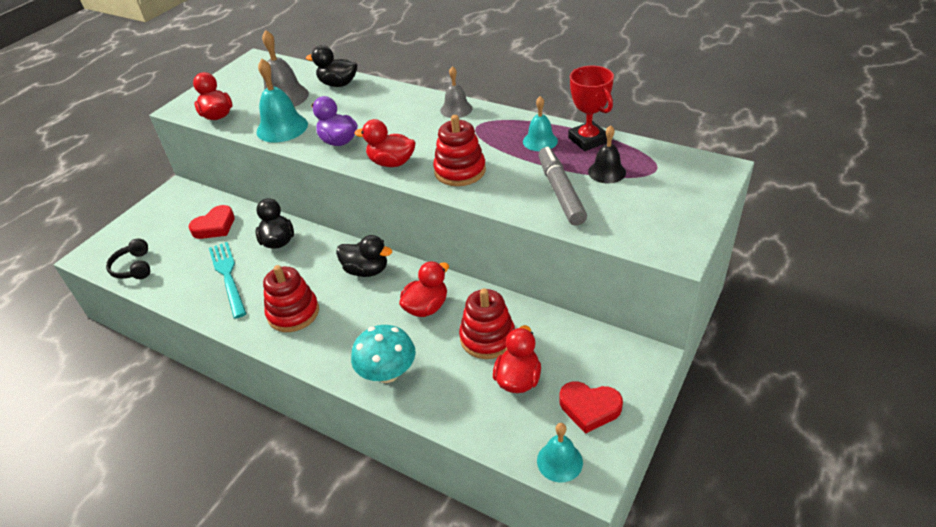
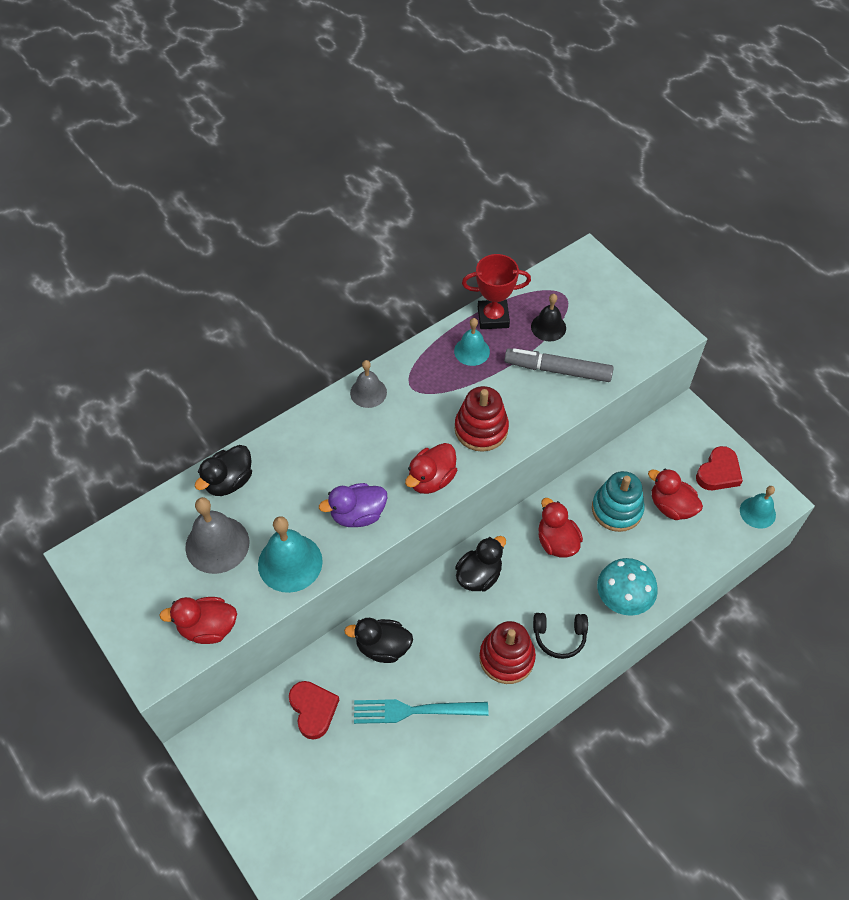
camera: 70 degrees left, 15 degrees up
black headphones [106,238,150,279] -> black headphones moved to [533,613,588,659]
red stacking toy [459,288,515,359] -> turquoise stacking toy [592,471,644,532]

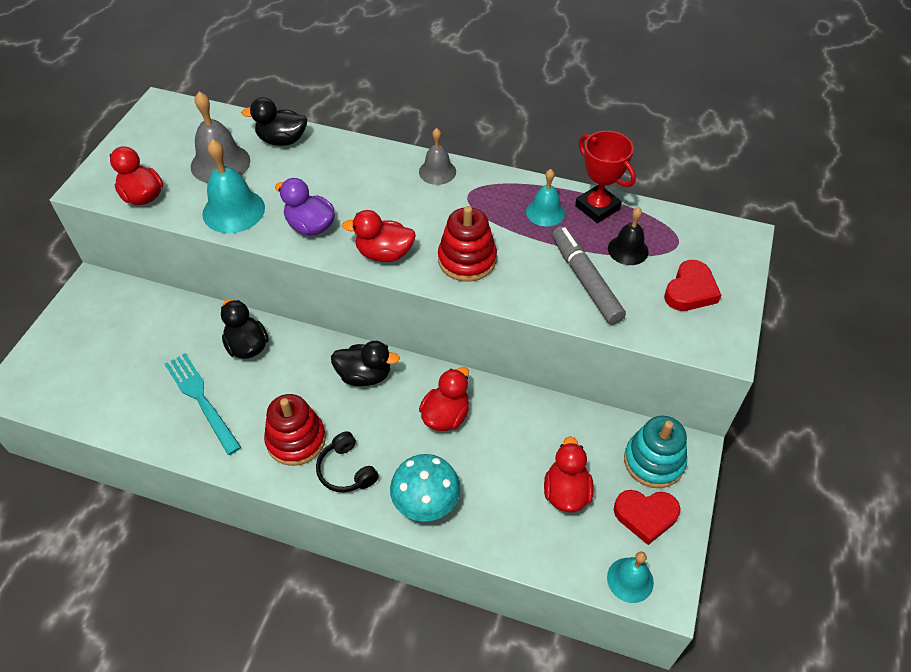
camera: 55 degrees right, 5 degrees down
red heart [289,681,339,740] -> red heart moved to [664,260,721,311]
turquoise stacking toy [592,471,644,532] -> turquoise stacking toy moved to [624,416,687,488]

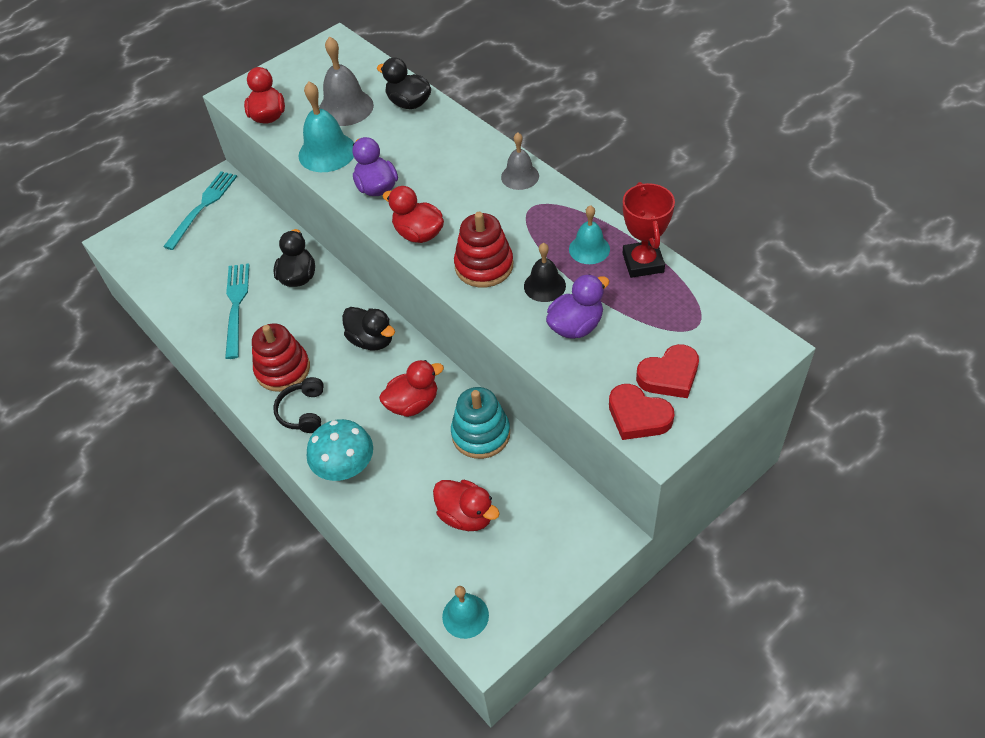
camera: 35 degrees right, 0 degrees up
red duck [544,436,594,513] -> red duck turned 90 degrees clockwise [433,480,500,531]
grey marker [552,226,626,325] -> purple duck [546,274,609,339]
black bell [608,207,649,265] -> black bell moved to [524,243,566,302]
red heart [614,490,681,545] -> red heart moved to [609,384,675,440]
turquoise stacking toy [624,416,687,488] -> turquoise stacking toy moved to [451,387,510,459]
none -> turquoise fork [163,171,237,250]

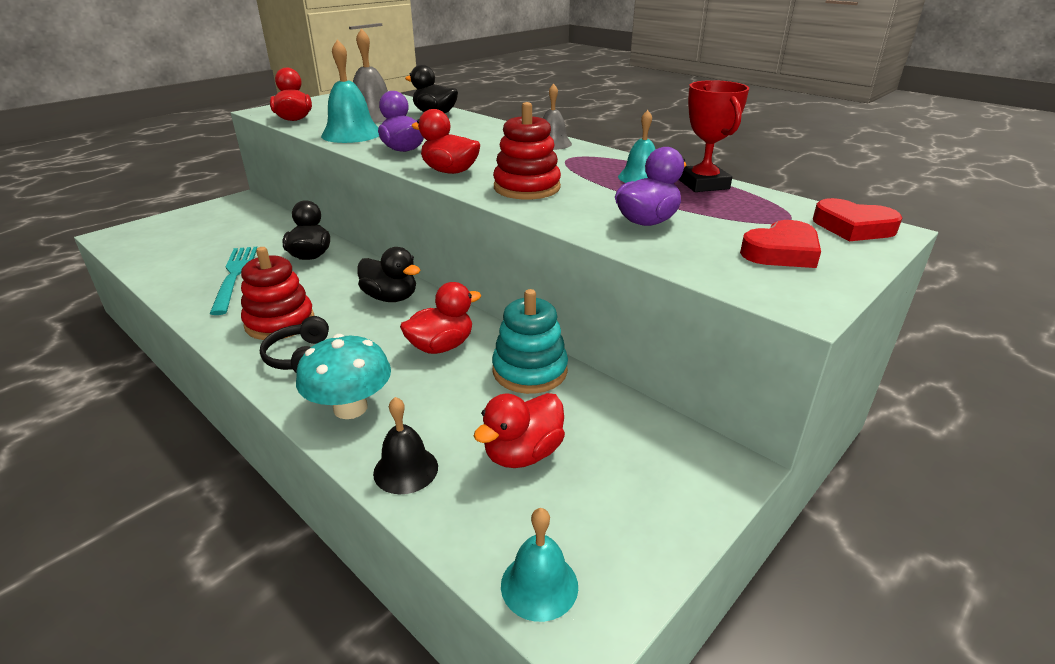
camera: 10 degrees left, 20 degrees down
turquoise fork [163,171,237,250] -> none
red duck [433,480,500,531] -> red duck turned 105 degrees clockwise [474,393,565,468]
black bell [524,243,566,302] -> black bell moved to [373,397,438,494]
red heart [609,384,675,440] -> red heart moved to [813,198,902,241]

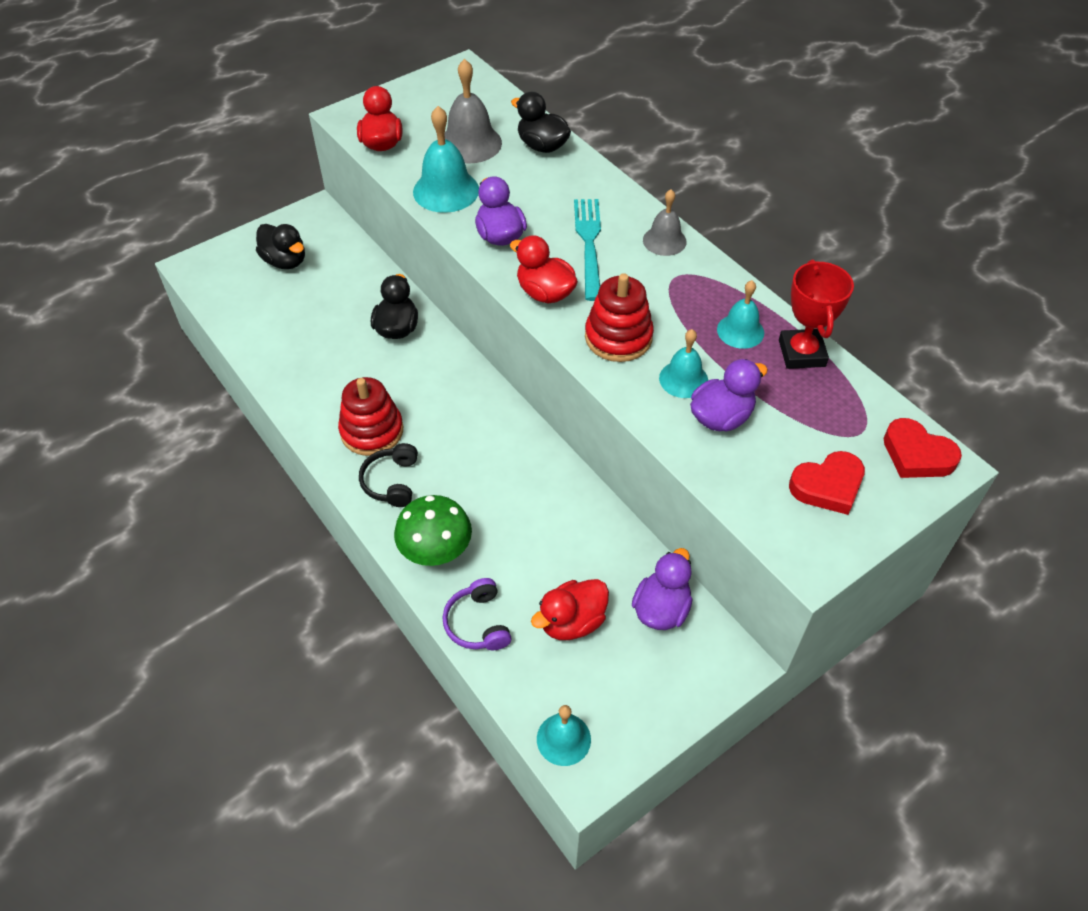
camera: 10 degrees right, 20 degrees up
turquoise fork [210,247,257,315] -> turquoise fork moved to [574,199,601,301]
turquoise mushroom [296,334,391,419] -> green mushroom [394,495,472,566]
black duck [358,247,421,302] -> black duck moved to [256,224,305,269]
black bell [373,397,438,494] -> purple headphones [442,578,512,650]
red duck [400,282,481,354] -> none
turquoise stacking toy [492,289,568,394] -> none
none -> purple duck [632,548,693,630]
none -> turquoise bell [659,329,708,398]

